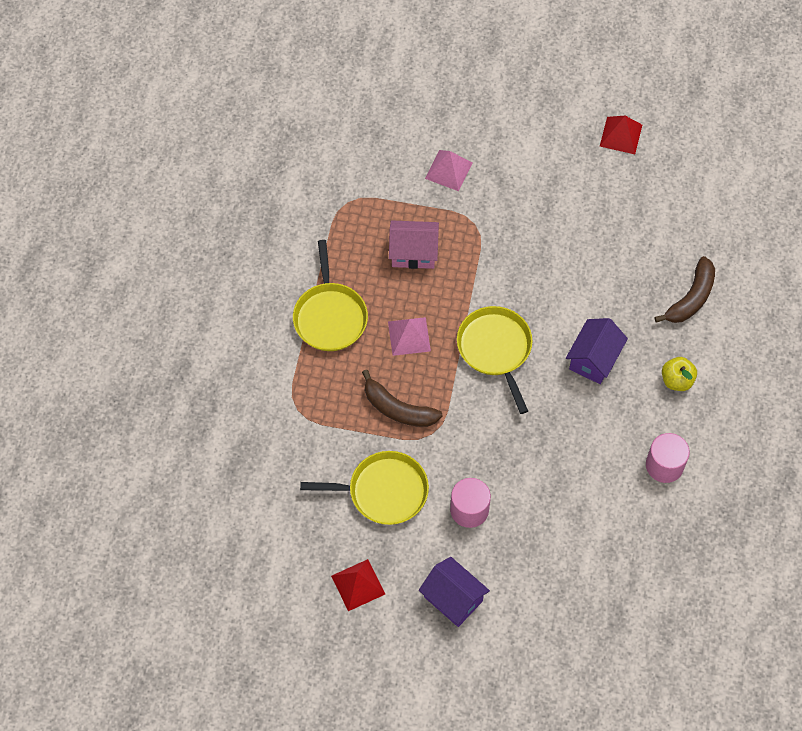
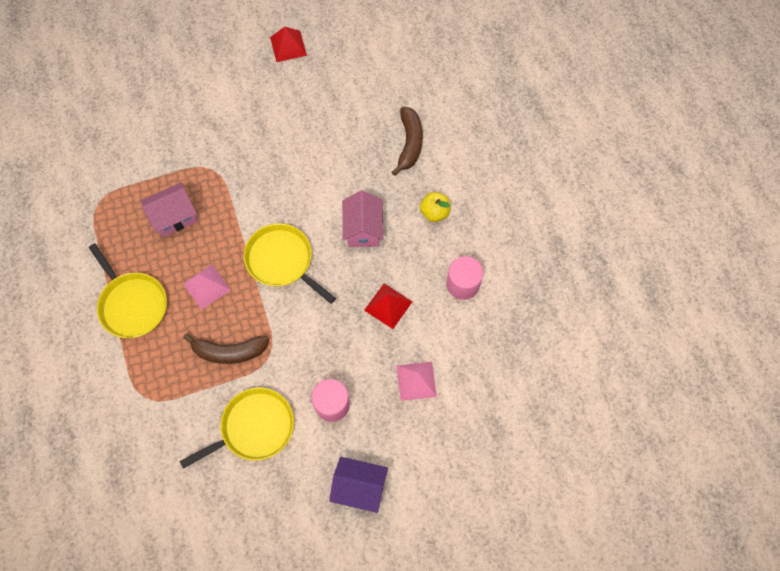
camera: 30 degrees left, 5 degrees up
red pyramid [331,559,385,611] -> red pyramid moved to [364,284,412,329]
pink pyramid [425,150,473,191] -> pink pyramid moved to [397,362,437,401]
purple house [566,318,628,384] -> pink house [342,191,383,247]

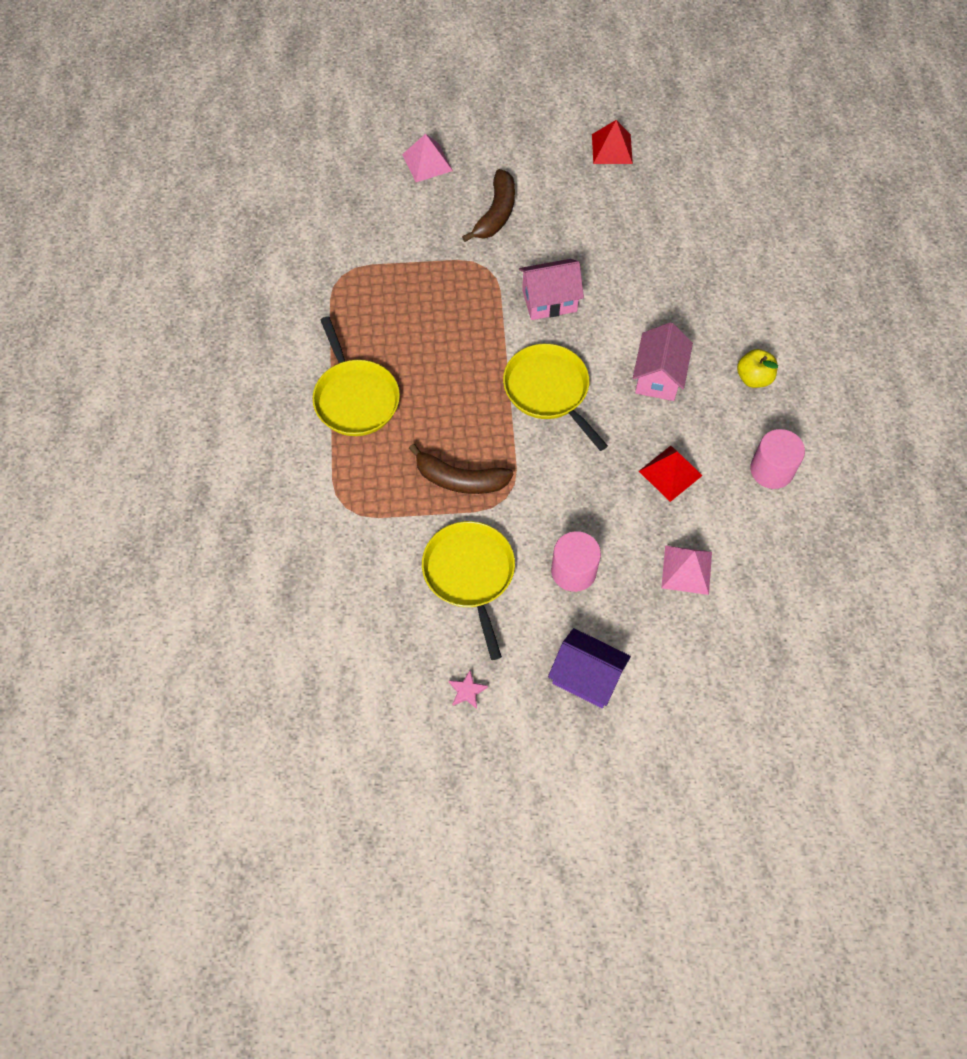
camera: 15 degrees right, 5 degrees down
pink house [141,182,198,237] -> pink house moved to [519,259,584,320]
yellow pan [180,387,294,469] -> yellow pan turned 90 degrees counterclockwise [422,521,515,660]
pink pyramid [183,265,231,310] -> pink pyramid moved to [402,134,453,182]
brown banana [392,107,423,176] -> brown banana moved to [462,169,515,242]
none -> pink star [449,671,488,709]

